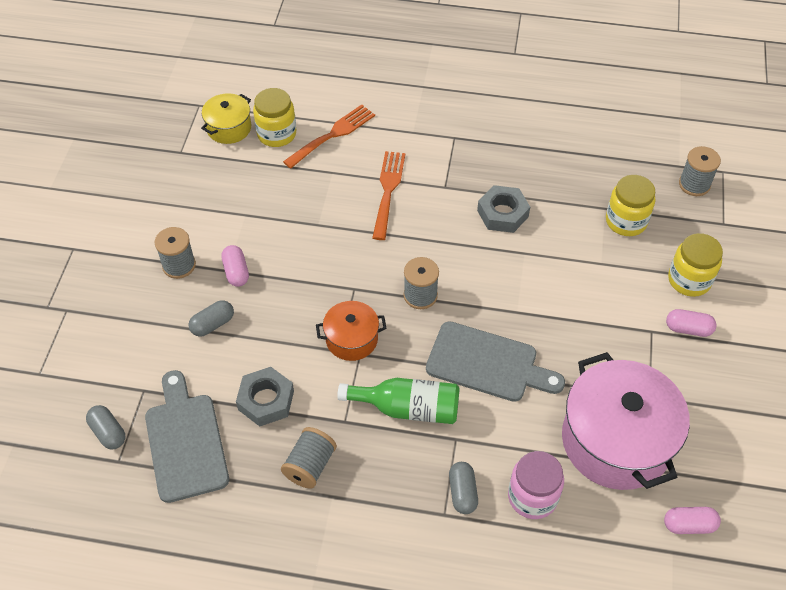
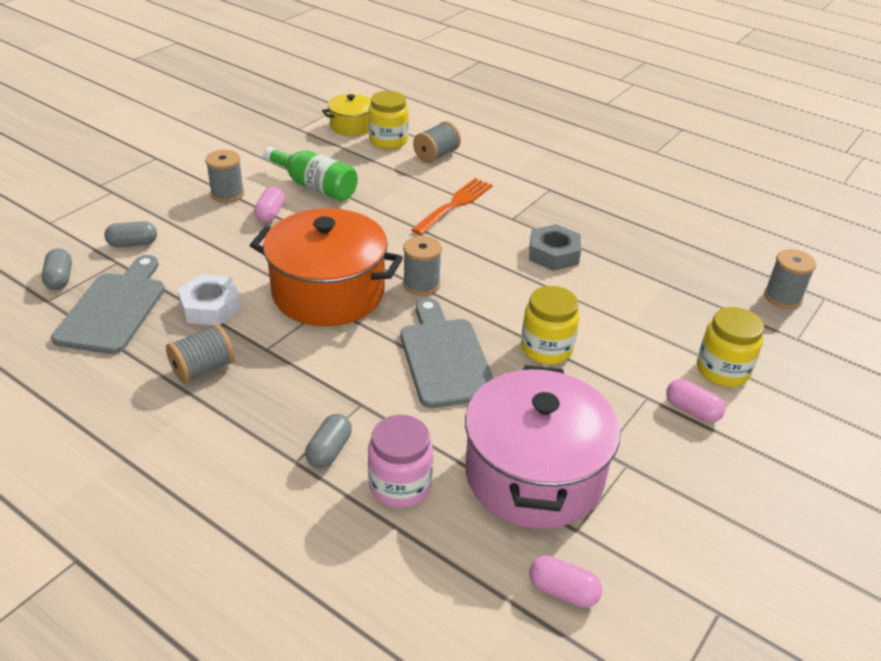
camera: 25 degrees right, 15 degrees down
grey capsule [188,300,234,337] -> grey capsule moved to [104,221,157,247]
grey nut [236,367,294,426] -> white nut [177,274,242,325]
orange fork [283,105,375,169] -> grey spool [413,121,461,163]
orange pot [316,301,387,361] -> orange pot [250,208,403,326], size x1.98
green bottle [337,378,460,424] -> green bottle moved to [263,147,358,201]
grey cutting board [426,321,565,402] -> grey cutting board turned 150 degrees counterclockwise [400,298,493,408]
yellow jar [606,175,655,236] -> yellow jar moved to [521,286,579,364]

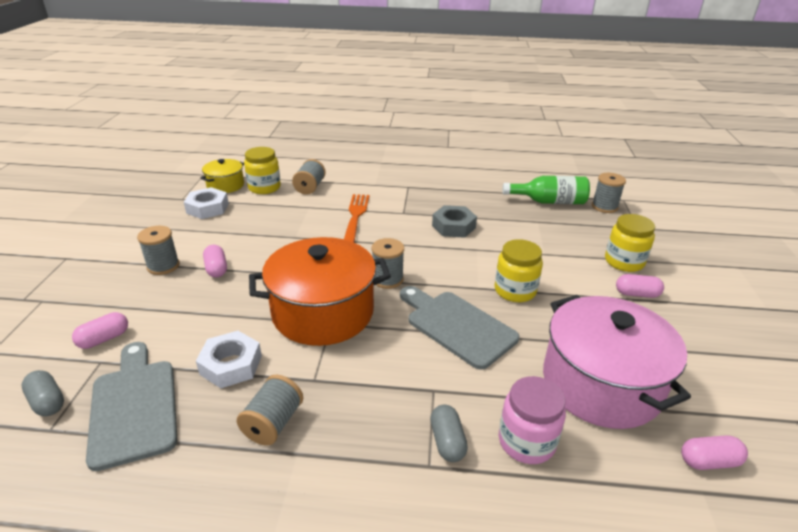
camera: 30 degrees left, 5 degrees down
grey capsule [104,221,157,247] -> pink capsule [72,312,128,349]
green bottle [263,147,358,201] -> green bottle moved to [502,176,590,204]
none -> white nut [184,187,229,219]

